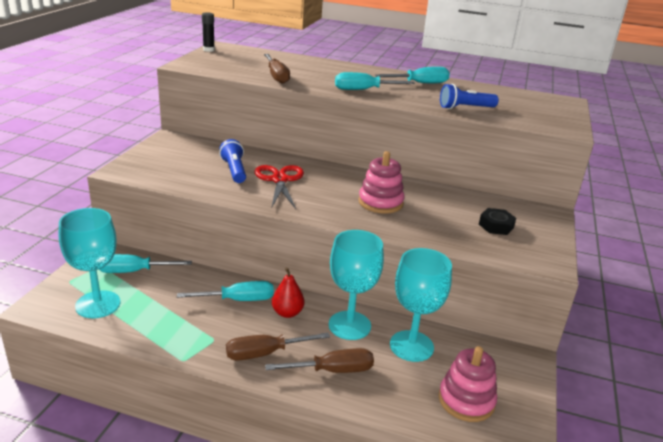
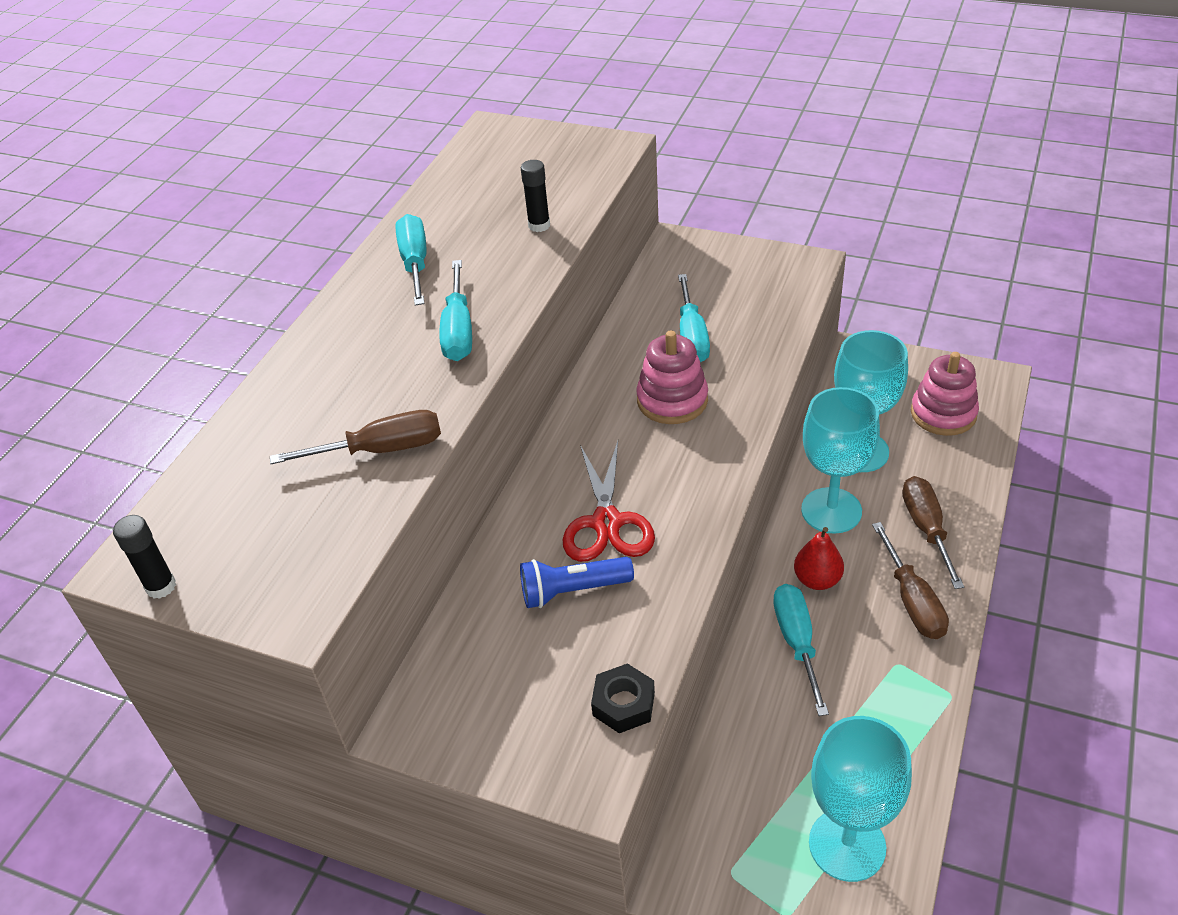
camera: 80 degrees left, 15 degrees up
turquoise screwdriver [99,254,192,273] -> turquoise screwdriver moved to [678,274,710,363]
red scissors [255,165,304,209] -> red scissors turned 90 degrees counterclockwise [563,441,655,562]
blue flashlight [440,84,499,109] -> black glue stick [521,160,550,232]
black nut [479,208,516,235] -> black nut moved to [591,663,655,733]

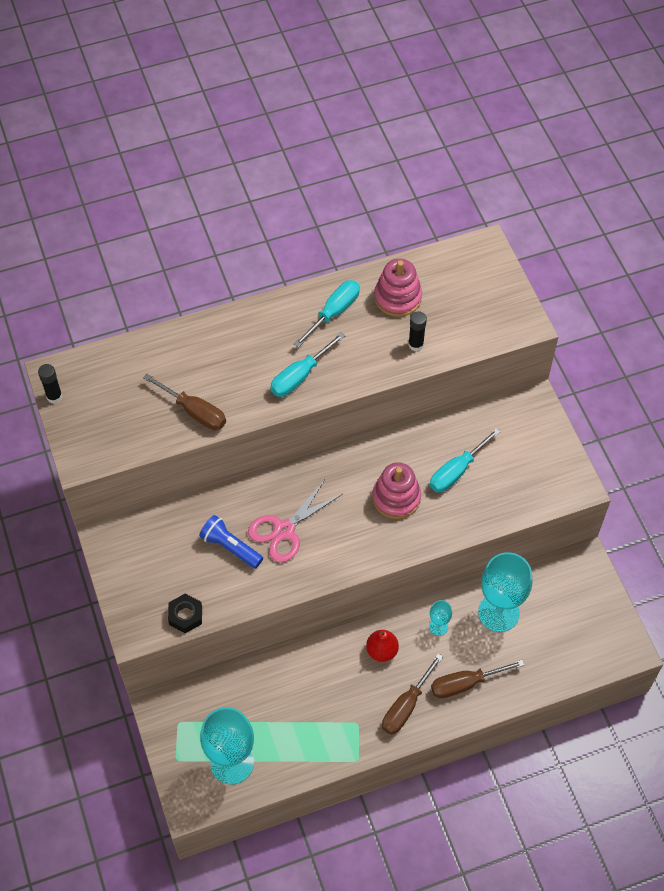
camera: 45 degrees right, 15 degrees up
red scissors [563,441,655,562] -> pink scissors [248,479,342,563]
turquoise screwdriver [773,584,829,716] -> none
turquoise goblet [801,387,880,534] -> turquoise goblet [429,600,452,636], size x0.46
brown screwdriver [902,476,964,589] -> brown screwdriver turned 150 degrees counterclockwise [431,660,524,698]
pink stacking toy [911,352,979,436] -> pink stacking toy moved to [374,259,422,317]

